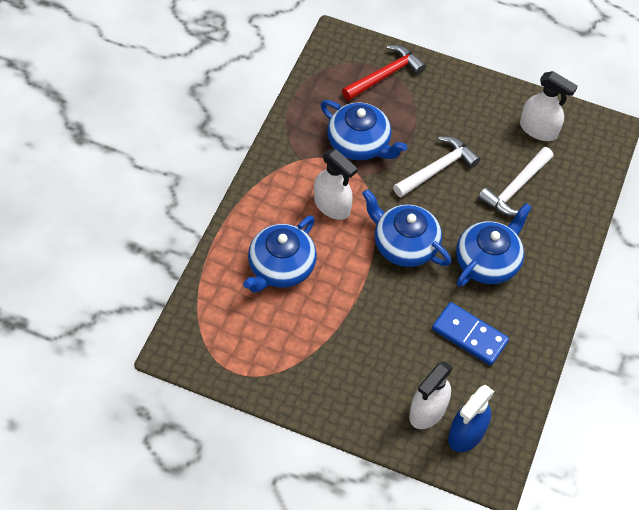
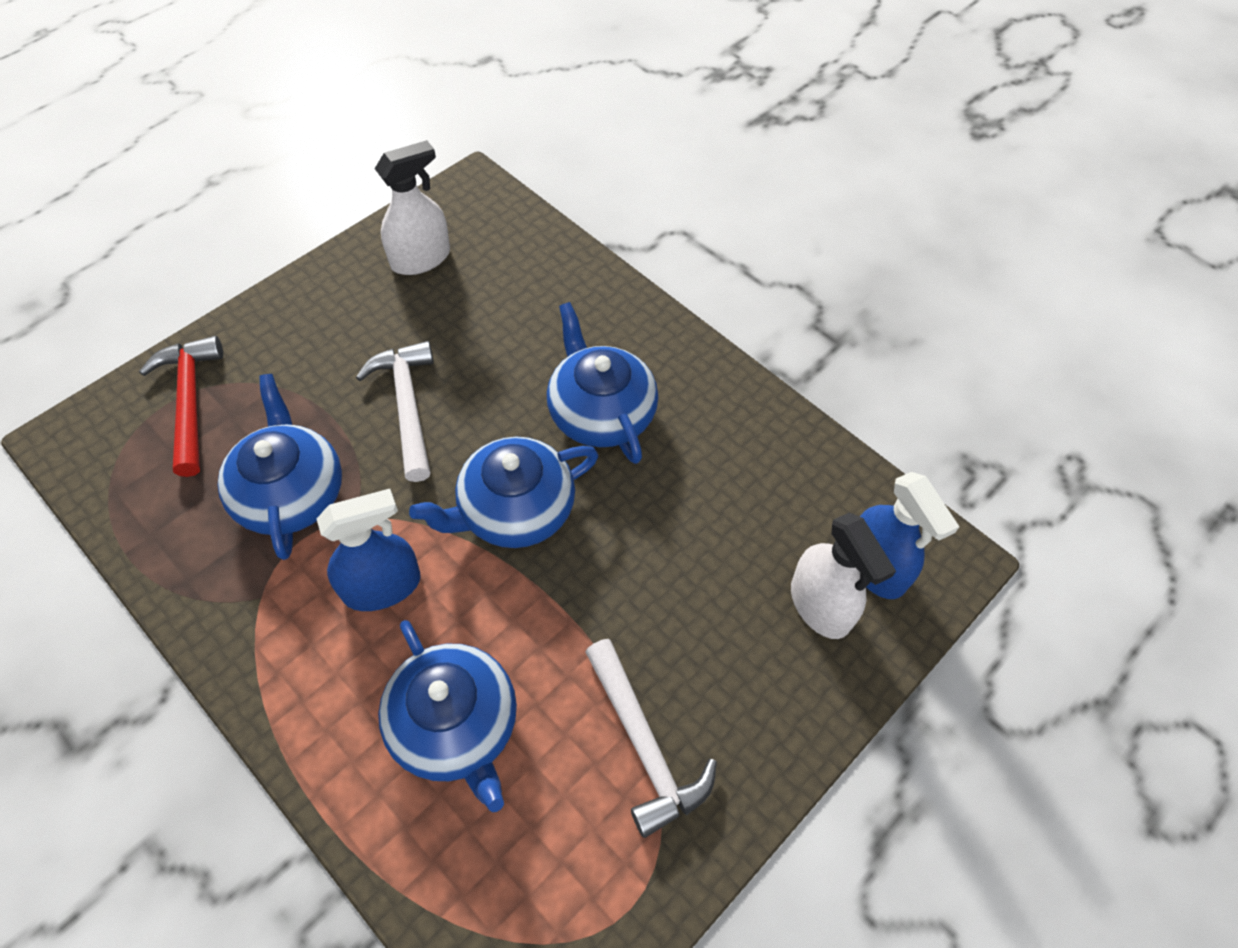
camera: 65 degrees left, 0 degrees up
white spray bottle [314,149,358,220] -> blue spray bottle [317,489,421,611]
blue teapot [320,100,407,160] -> blue teapot turned 75 degrees counterclockwise [218,374,342,560]
blue domino [432,302,509,365] -> none
white hammer [478,147,553,216] -> white hammer moved to [585,639,717,838]

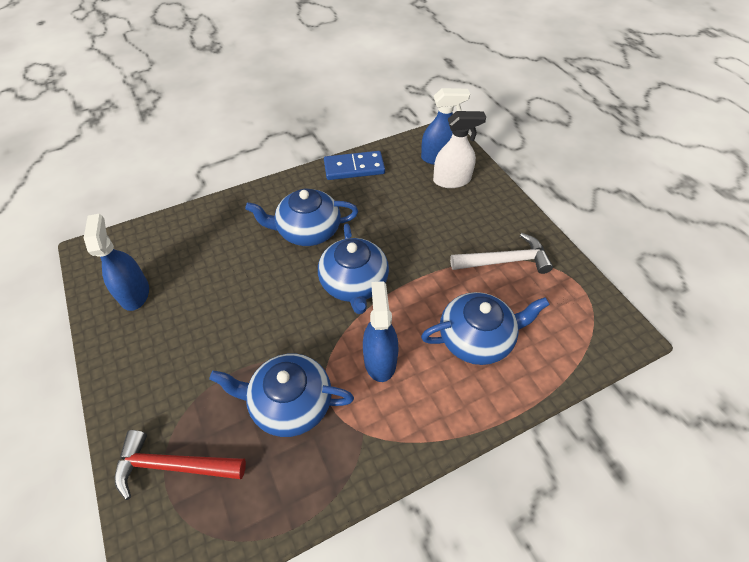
camera: 70 degrees left, 5 degrees down
white hammer [356,341,434,482] -> none
white spray bottle [375,140,450,275] -> blue spray bottle [84,214,149,311]
none -> blue domino [324,151,385,180]

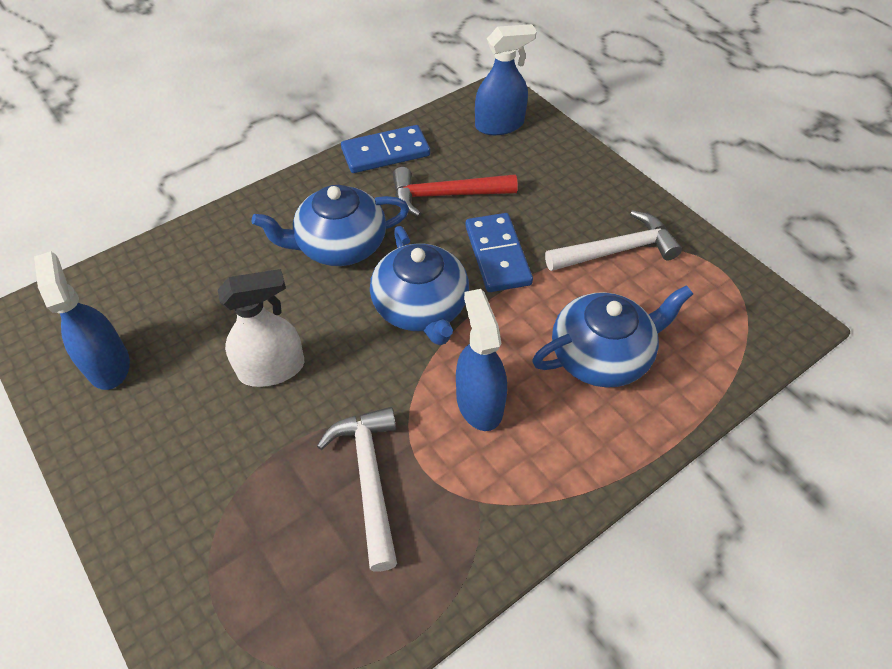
camera: 10 degrees left, 0 degrees up
red hammer [115,430,246,500] -> red hammer moved to [393,167,518,217]
blue teapot [209,354,354,437] -> white hammer [317,407,397,572]
white spray bottle [433,111,486,188] -> white spray bottle moved to [218,269,304,387]
none -> blue domino [466,213,533,292]

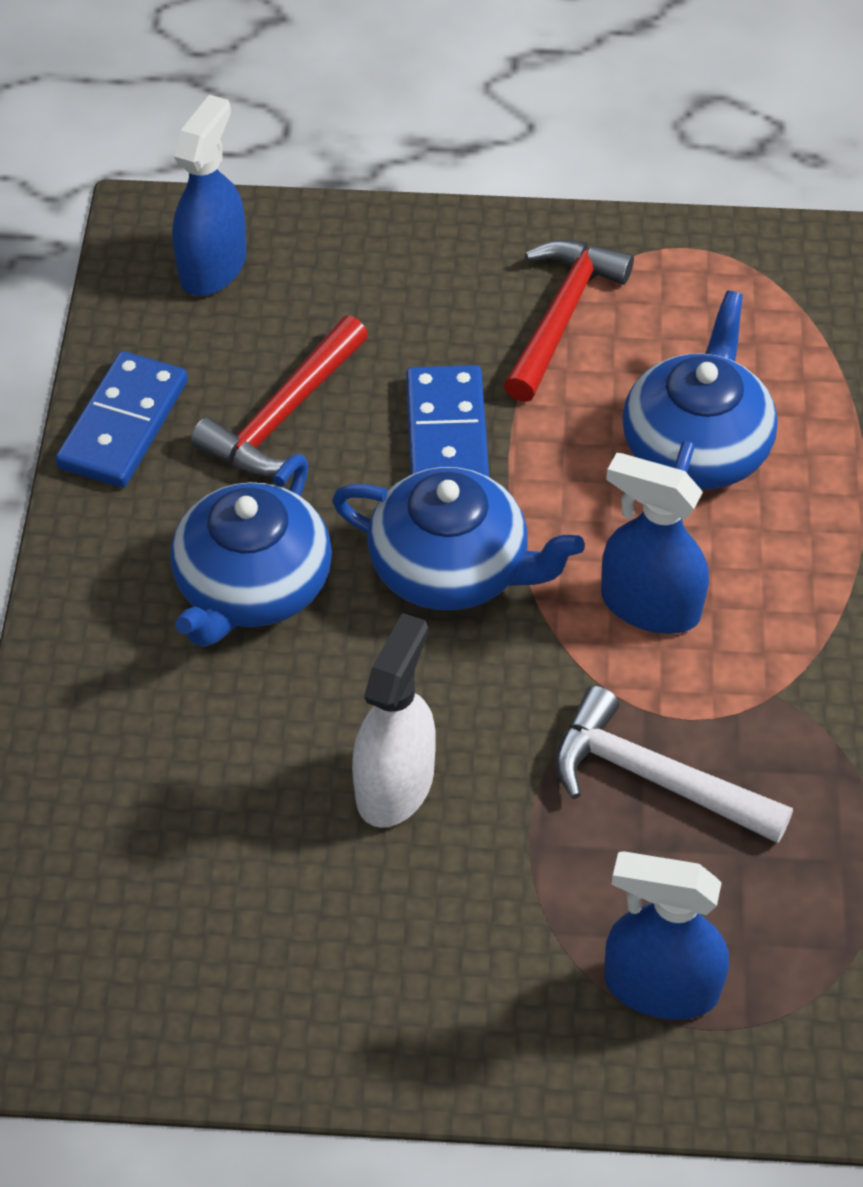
camera: 50 degrees left, 0 degrees up
blue spray bottle [34,251,130,390] -> blue spray bottle moved to [604,851,729,1020]
blue domino [466,213,533,292] -> blue domino turned 60 degrees clockwise [406,365,489,477]
white hammer [545,210,682,271] -> red hammer [504,240,634,402]

